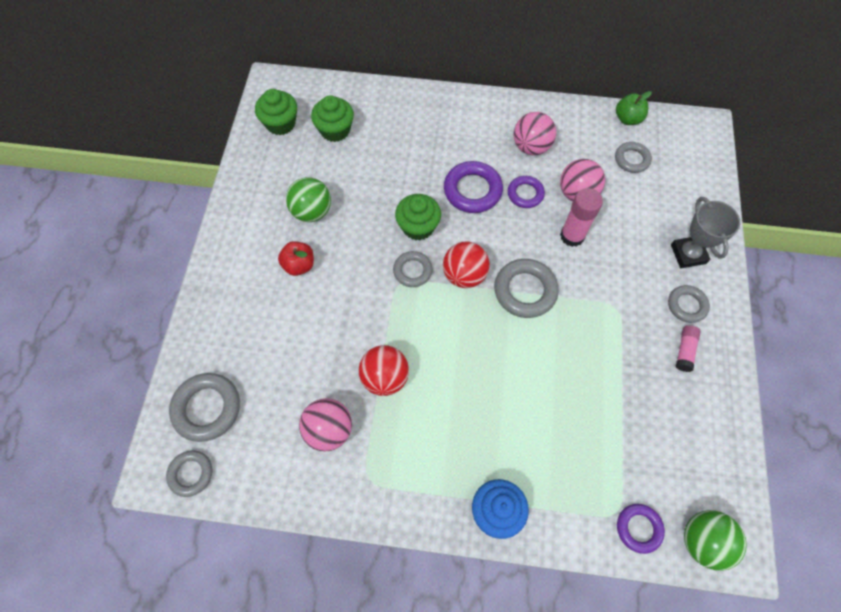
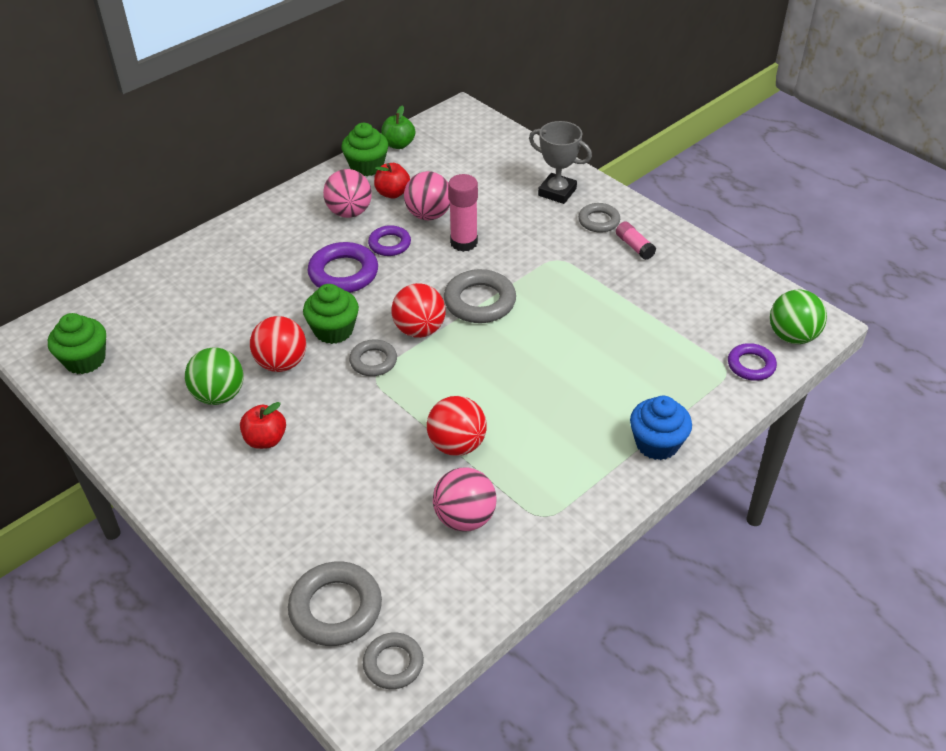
camera: 50 degrees left, 20 degrees down
green cupcake [311,95,354,142] -> green cupcake moved to [341,123,388,176]
grey ring [615,142,652,173] -> none
none -> red ball [250,316,306,372]
none -> red apple [374,163,410,199]

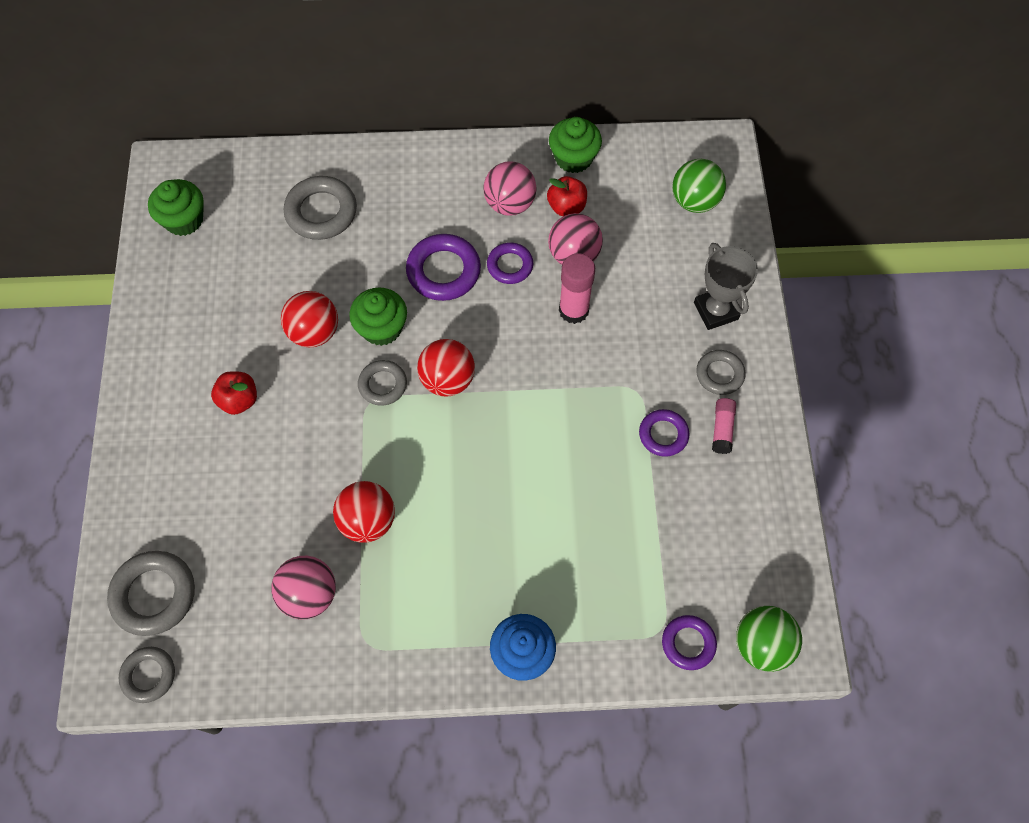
camera: 40 degrees right, 20 degrees up
green ball [185,347,244,405] -> green ball moved to [672,159,726,213]
green apple [381,106,415,149] -> none
grey ring [444,269,516,323] -> grey ring moved to [284,176,357,240]
none -> purple ring [639,409,690,457]

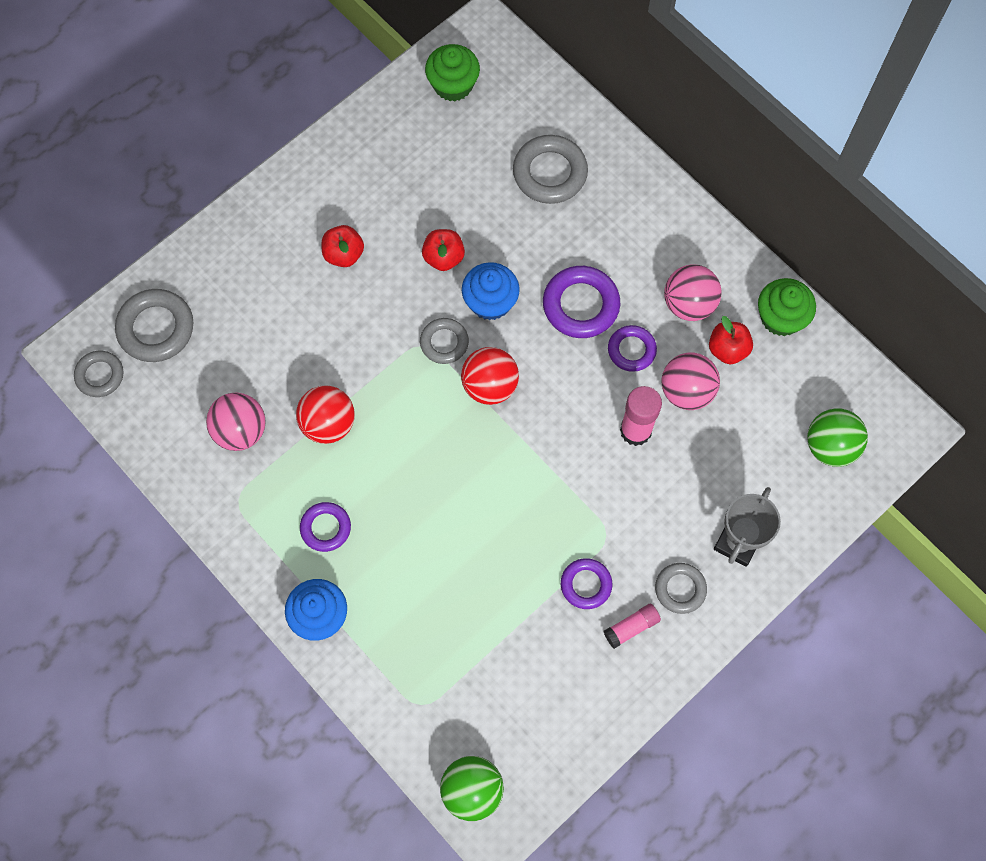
camera: 50 degrees right, 5 degrees up
red ball [281,291,338,347] -> red apple [422,229,465,271]
green cupcake [349,288,407,346] -> blue cupcake [462,262,520,320]
purple ring [662,615,717,670] -> purple ring moved to [300,502,351,552]

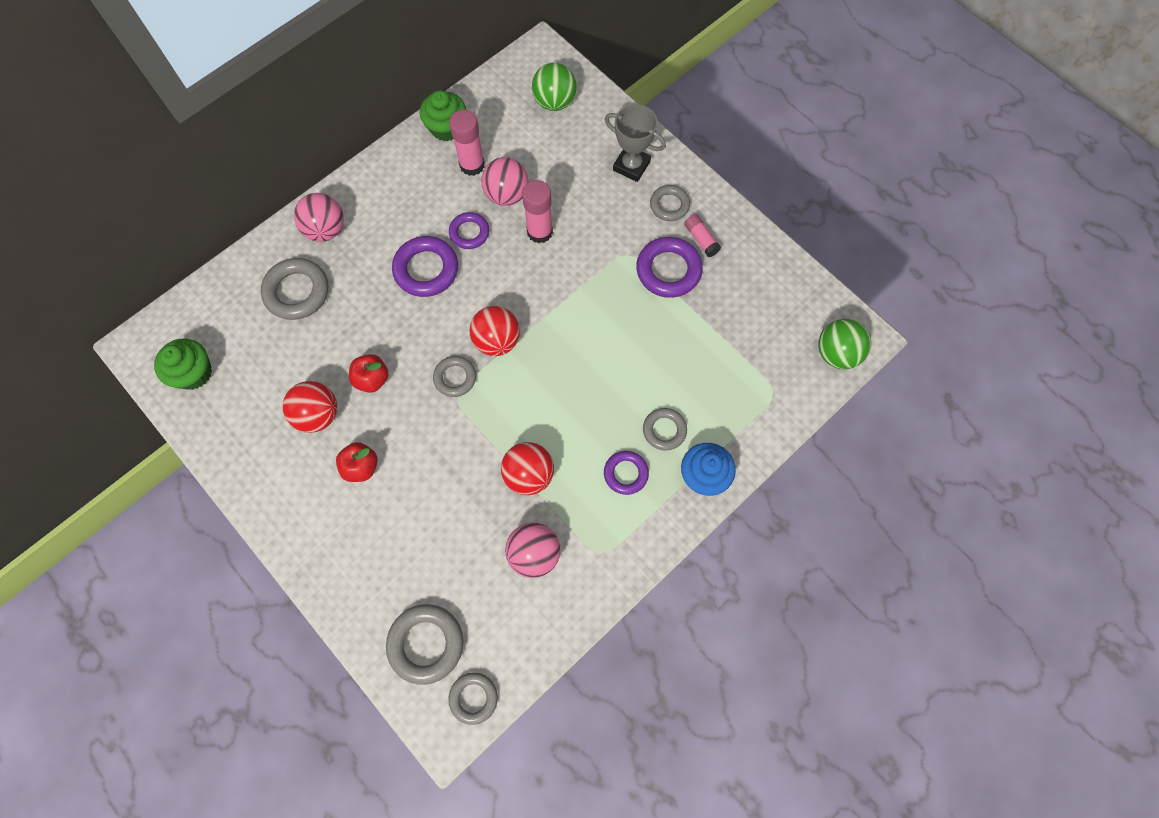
camera: 90 degrees left, 0 degrees up
blue cupcake [462,262,520,320] -> none
purple ring [561,558,612,609] -> purple ring [636,237,703,298], size x1.60
pink ball [664,264,722,321] -> pink ball moved to [294,193,344,242]
red apple [709,316,753,364] -> pink glue stick [449,110,485,176]
none -> red ball [283,381,337,433]
none -> grey ring [643,408,687,451]

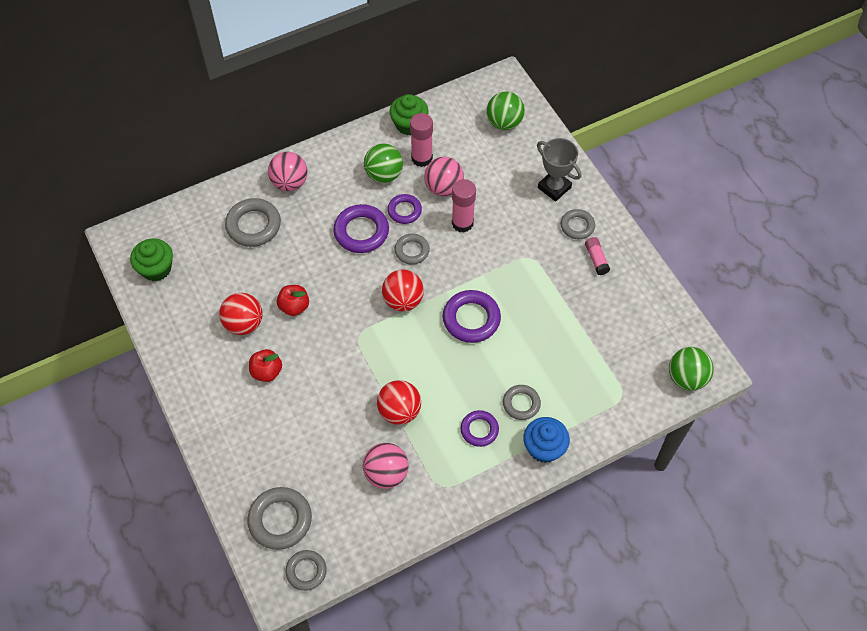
camera: 15 degrees right, 10 degrees down
grey ring [433,356,476,397] -> grey ring moved to [395,234,430,265]
purple ring [636,237,703,298] -> purple ring moved to [443,290,501,343]
none -> green ball [364,144,403,183]

